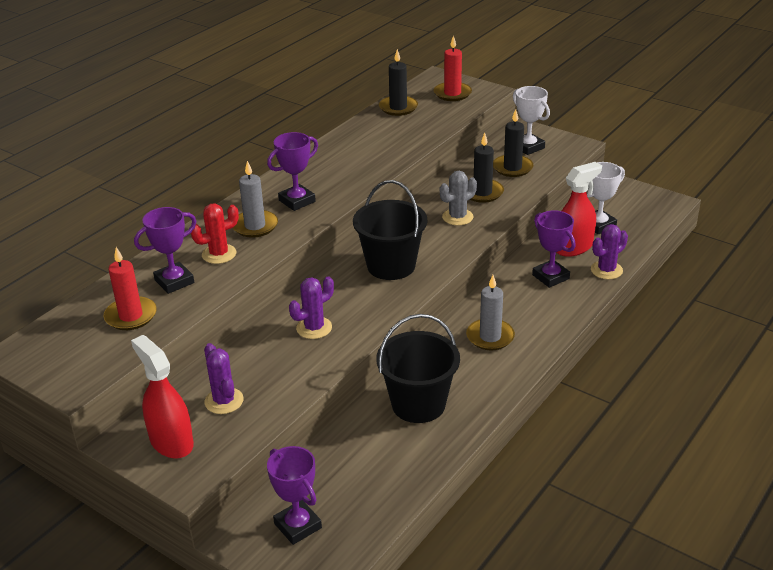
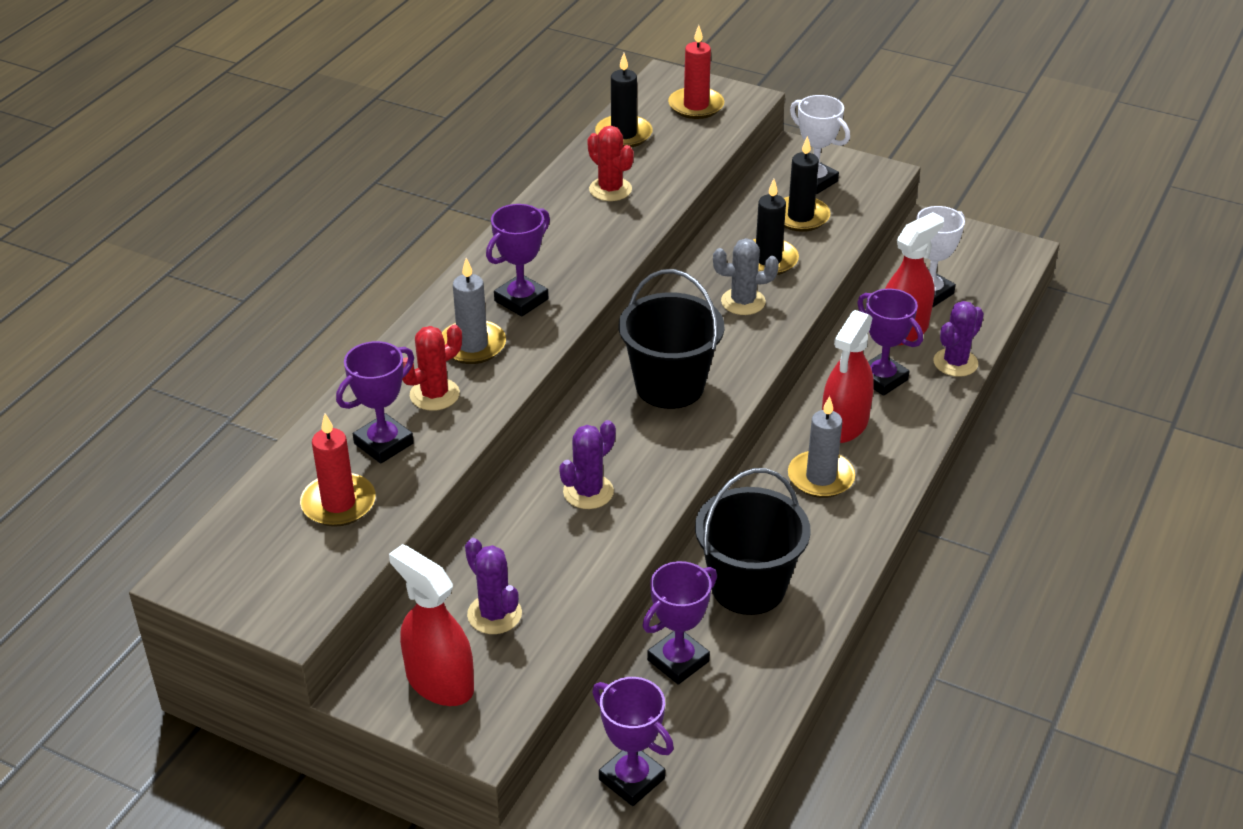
camera: 10 degrees left, 5 degrees up
grey cactus [440,171,477,225] -> grey cactus turned 45 degrees clockwise [713,238,779,315]
none -> red cactus [587,126,634,201]
none -> purple trophy [643,561,717,685]
none -> red spray bottle [822,310,874,443]

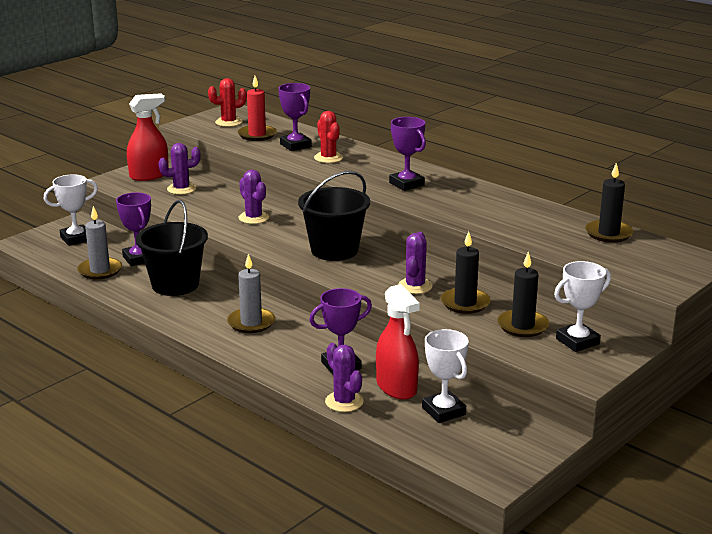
camera: 105 degrees right, 15 degrees down
grey candle [442,258,506,364] -> grey candle moved to [77,206,122,279]
red cactus [587,126,634,201] -> red cactus moved to [208,78,247,127]
purple trophy [592,677,674,806] -> white trophy [44,174,98,246]
red candle [668,25,724,119] -> none
grey cactus [713,238,779,315] -> purple cactus [398,232,433,294]
red spray bottle [822,310,874,443] -> none

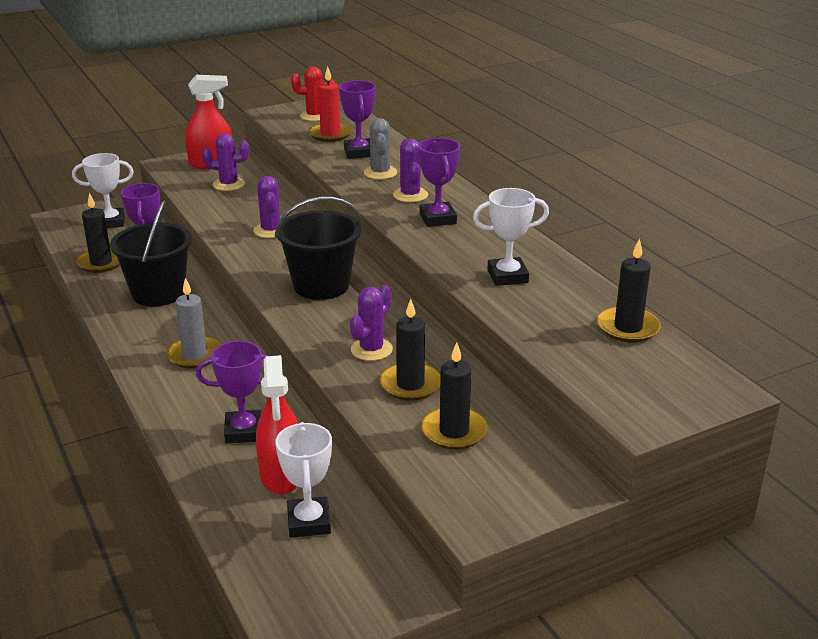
camera: 20 degrees right, 5 degrees up
grey candle [77,206,122,279] -> black candle [76,193,120,273]
red cactus [314,111,343,163] -> grey cactus [364,118,397,180]
purple cactus [325,343,364,412] -> purple cactus moved to [393,138,428,202]
white trophy [554,261,611,352] -> white trophy moved to [473,188,549,286]

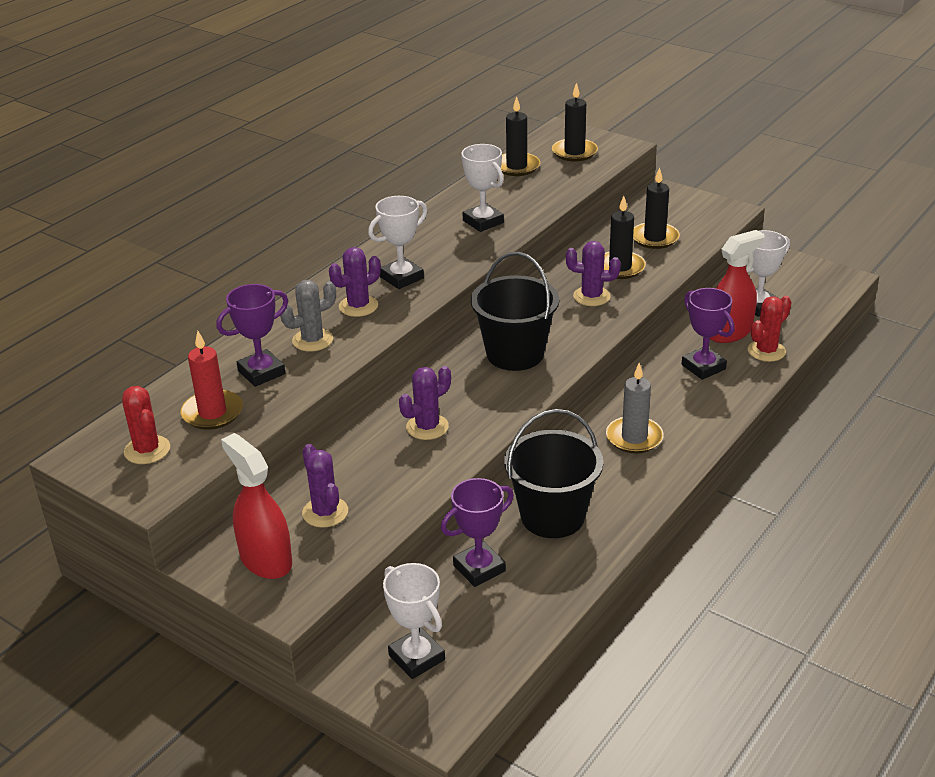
camera: 115 degrees left, 5 degrees up
black candle [76,193,120,273] -> black candle moved to [552,83,598,162]
purple trophy [418,138,460,227] -> white trophy [368,196,427,289]
none -> red cactus [748,296,792,362]

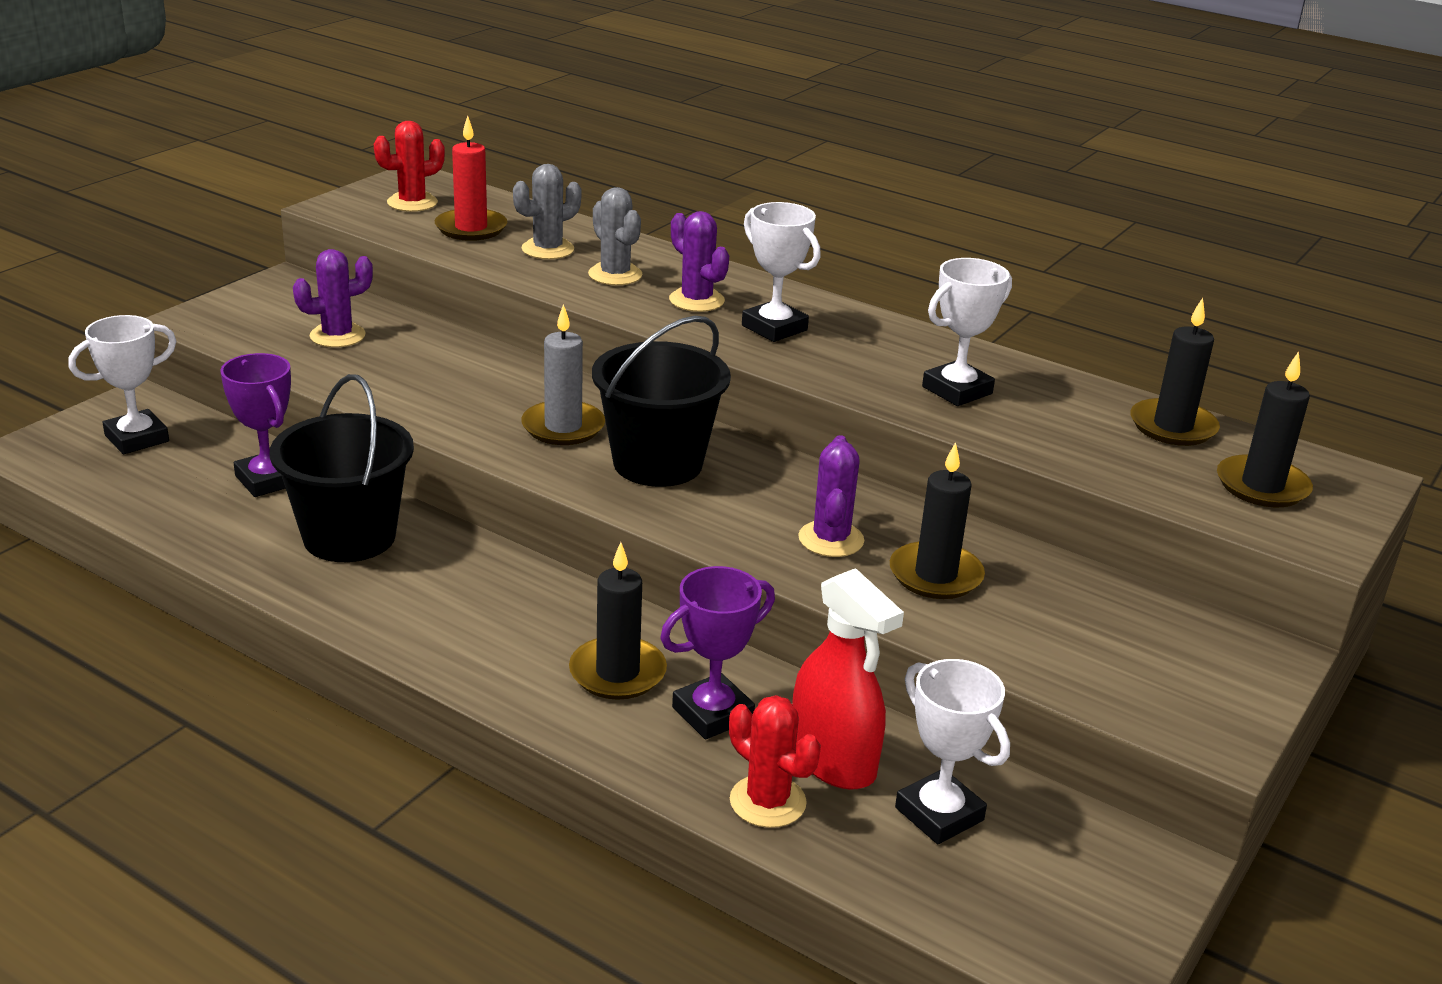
camera: 85 degrees right, 5 degrees down
purple trophy [216,284,288,387] -> grey cactus [513,164,582,259]
red spray bottle [221,433,292,579] -> none
purple cactus [399,366,451,440] -> none
grey candle [606,363,664,453] -> grey candle moved to [521,304,605,445]
black candle [633,167,680,249] -> black candle moved to [569,542,667,700]

